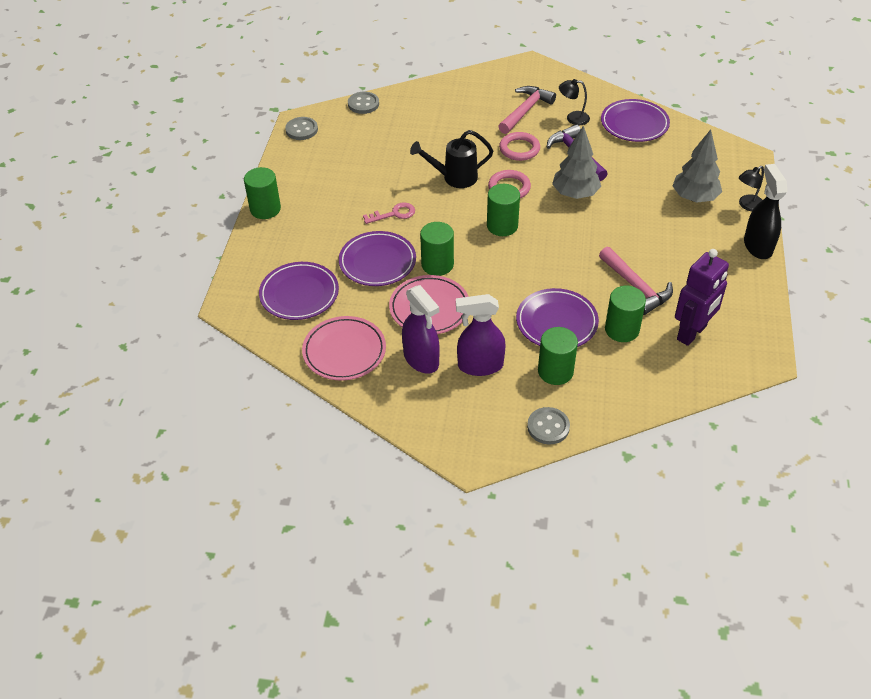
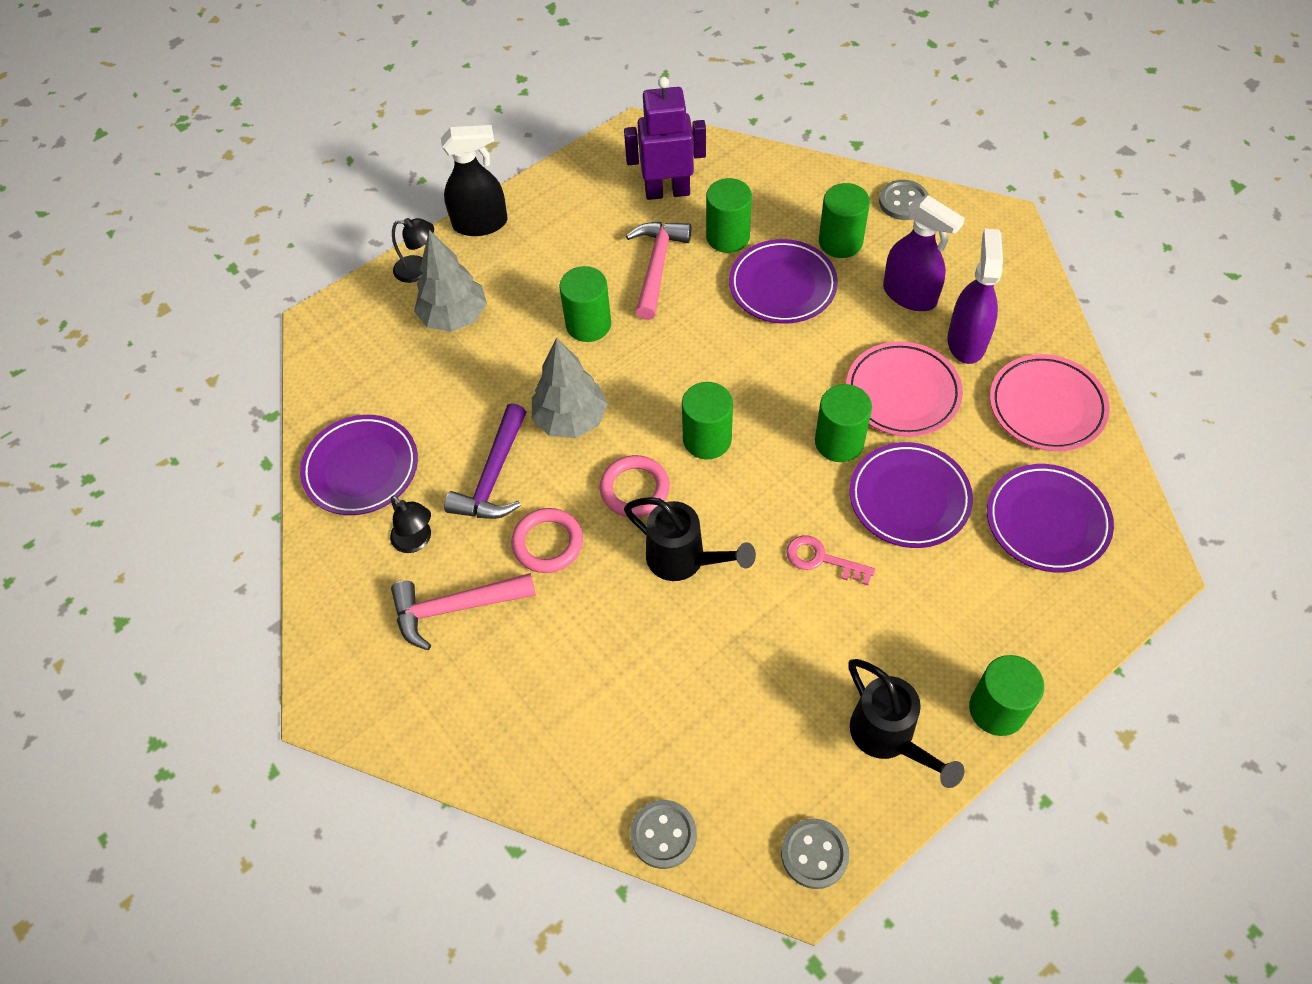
camera: 135 degrees left, 10 degrees up
black spray bottle [744,164,787,259] -> black spray bottle turned 135 degrees counterclockwise [441,125,508,236]
none -> green cylinder [559,266,611,342]
none -> black watering can [848,659,965,788]

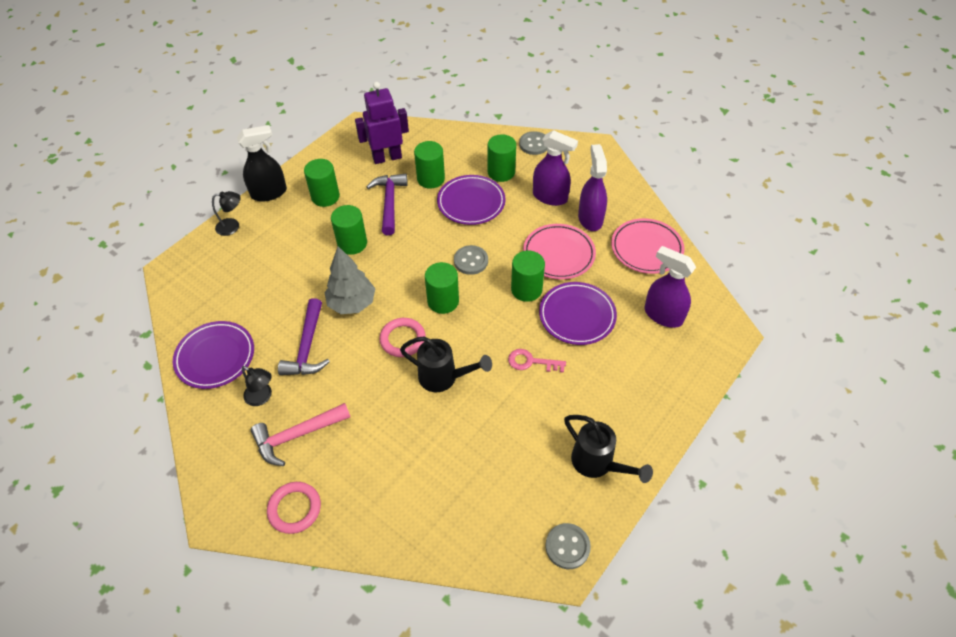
camera: 15 degrees left, 5 degrees down
grey tree [414,230,487,332] -> none
pink ring [511,508,583,573] -> pink ring moved to [267,482,321,534]
pink hammer [626,222,691,320] -> purple hammer [366,174,408,235]
grey button [630,800,697,869] -> grey button moved to [454,245,488,275]
green cylinder [969,655,1044,736] -> green cylinder moved to [304,159,340,207]
purple plate [987,464,1114,573] -> purple spray bottle [644,246,696,328]

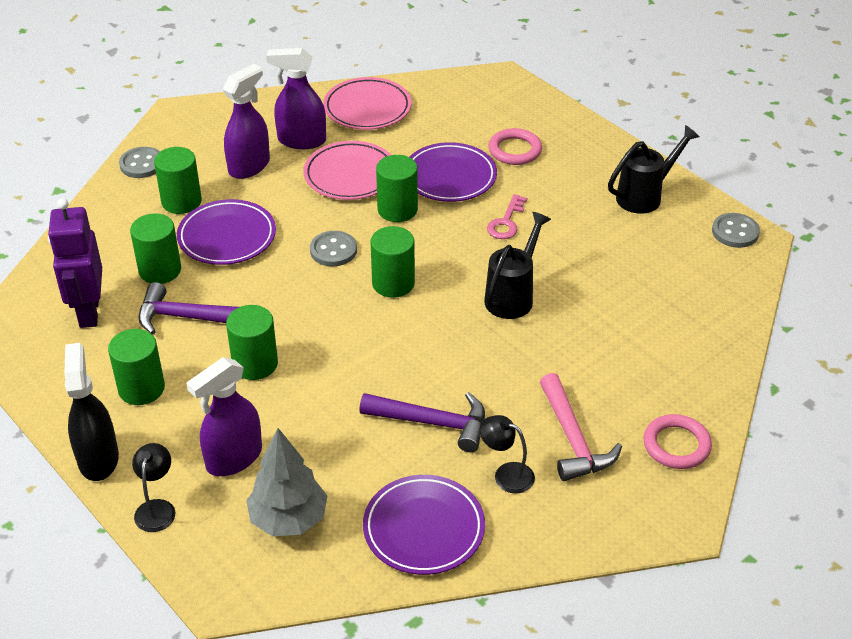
camera: 80 degrees left, 10 degrees down
black lamp [242,366,272,406] -> black lamp turned 105 degrees counterclockwise [480,415,535,494]
grey tree [325,246,375,314] -> grey tree moved to [246,428,327,536]
pink ring [379,318,426,357] -> pink ring moved to [489,128,542,165]
purple spray bottle [644,246,696,328] -> purple spray bottle moved to [186,357,262,476]

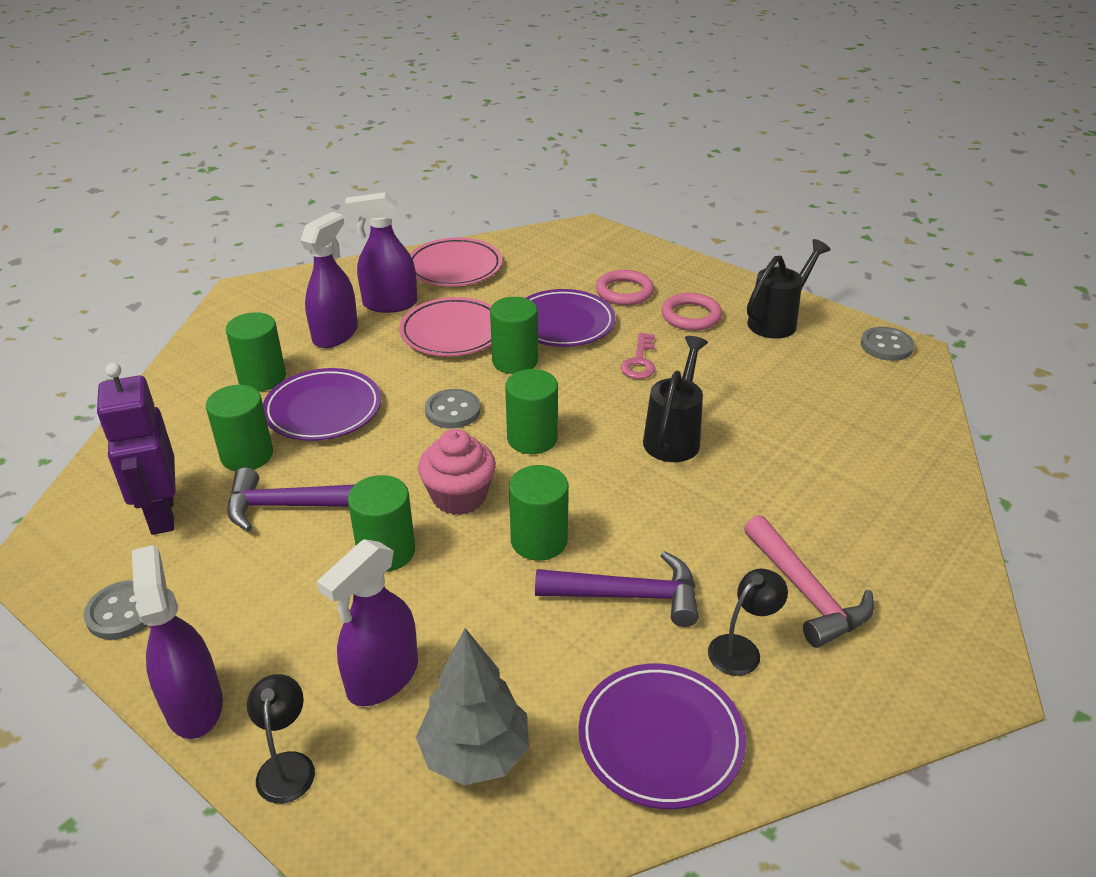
camera: 10 degrees left, 5 degrees down
black spray bottle [64,343,119,481] -> purple spray bottle [132,545,223,739]
green cylinder [108,329,165,405] -> green cylinder moved to [509,465,569,561]
grey button [119,147,160,178] -> grey button moved to [83,580,148,640]
black lamp [480,415,535,494] -> black lamp turned 120 degrees clockwise [708,568,788,676]
pink ring [644,414,712,469] -> pink ring moved to [661,293,722,331]
none -> pink cupcake [418,429,496,515]

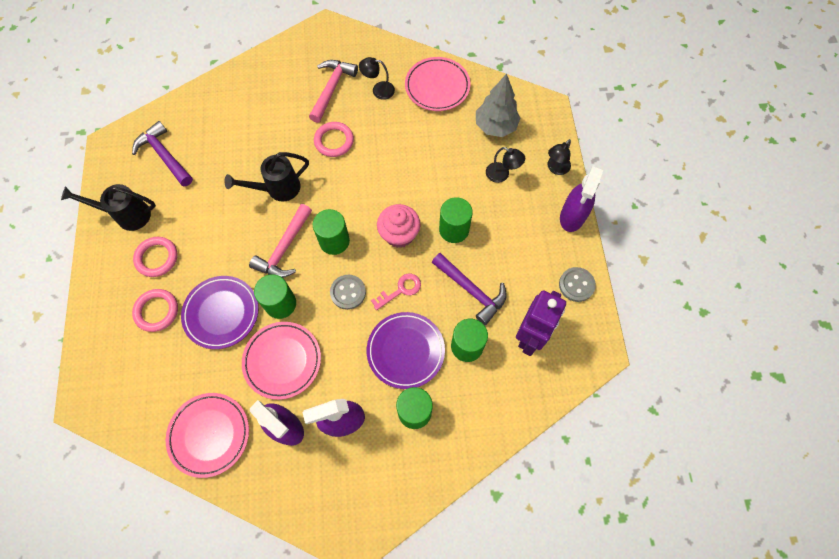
camera: 135 degrees left, 30 degrees up
purple spray bottle [317,539,418,706] -> black lamp [486,147,525,183]
green cylinder [509,465,569,561] -> none
purple hammer [535,551,699,627] -> purple hammer moved to [132,121,193,186]
purple plate [579,663,746,809] -> pink plate [405,57,471,111]
pink key [621,333,655,379] -> pink key moved to [371,273,421,310]
grey button [861,327,914,361] -> none
none -> pink hammer [249,204,312,278]
none -> pink ring [314,122,354,157]

